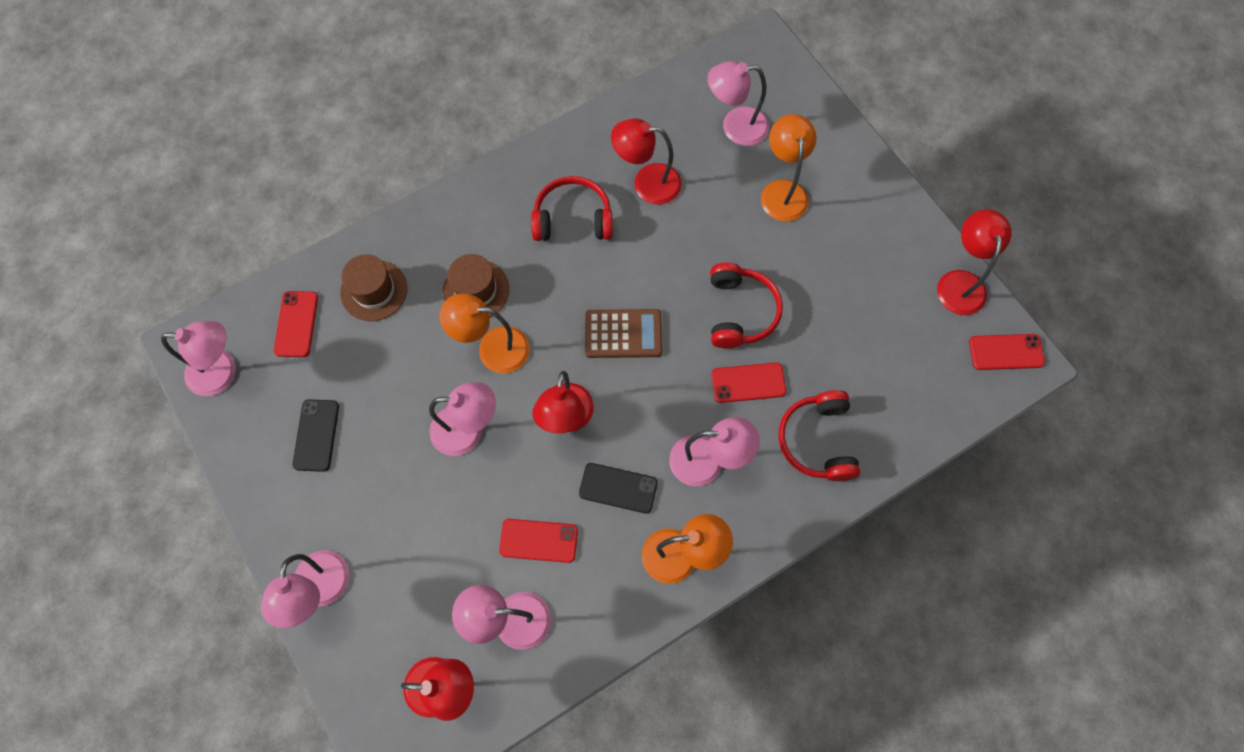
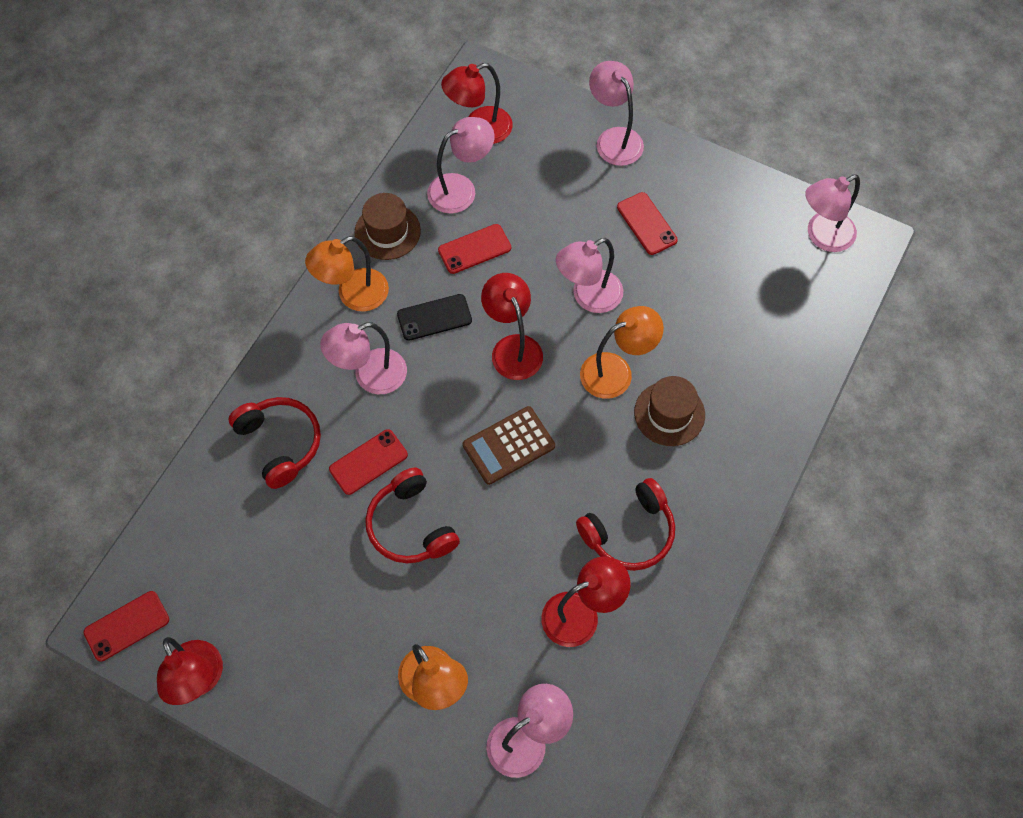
camera: 150 degrees right, 5 degrees down
red phone [274,291,318,357] -> red phone moved to [617,192,678,255]
black phone [292,399,339,472] -> none
brown hat [340,254,407,321] -> brown hat moved to [354,193,421,260]

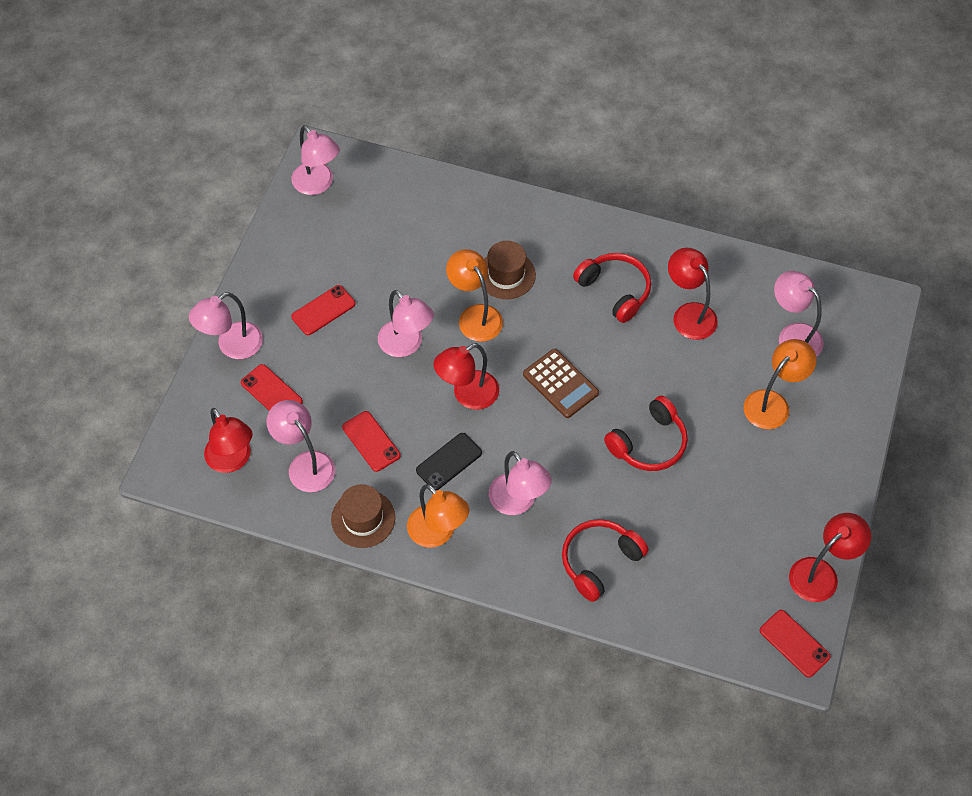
camera: 100 degrees left, 5 degrees down
red phone [329,429,408,495] -> red phone moved to [241,364,303,411]
black phone [397,294,472,341] -> black phone turned 75 degrees clockwise [416,433,482,490]

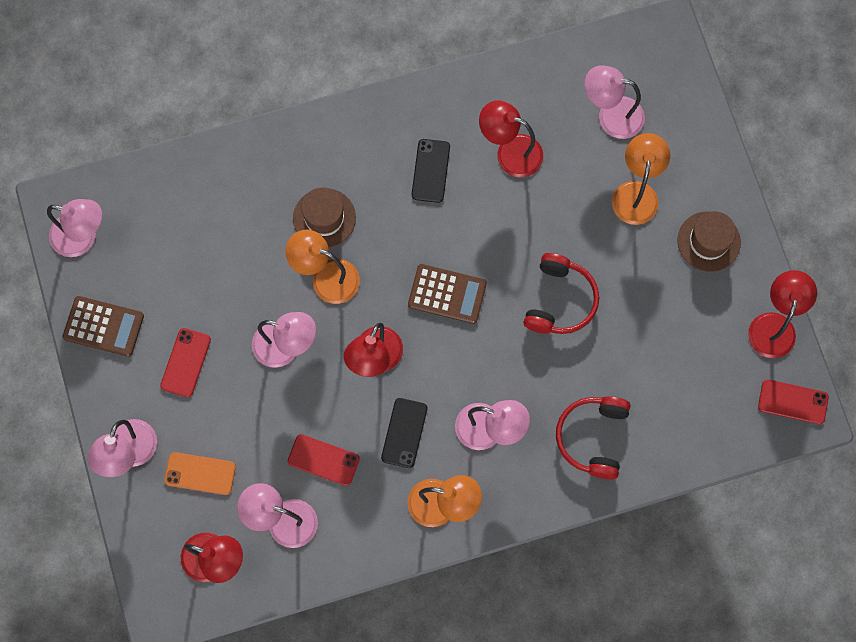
camera: 35 degrees left, 15 degrees up
red phone [241,364,303,411] -> orange phone [164,452,236,495]
brown hat [331,484,395,548] -> brown hat moved to [678,211,741,272]
red headphones [573,253,651,323] -> black phone [412,139,450,203]
none -> brown calculator [63,296,144,357]

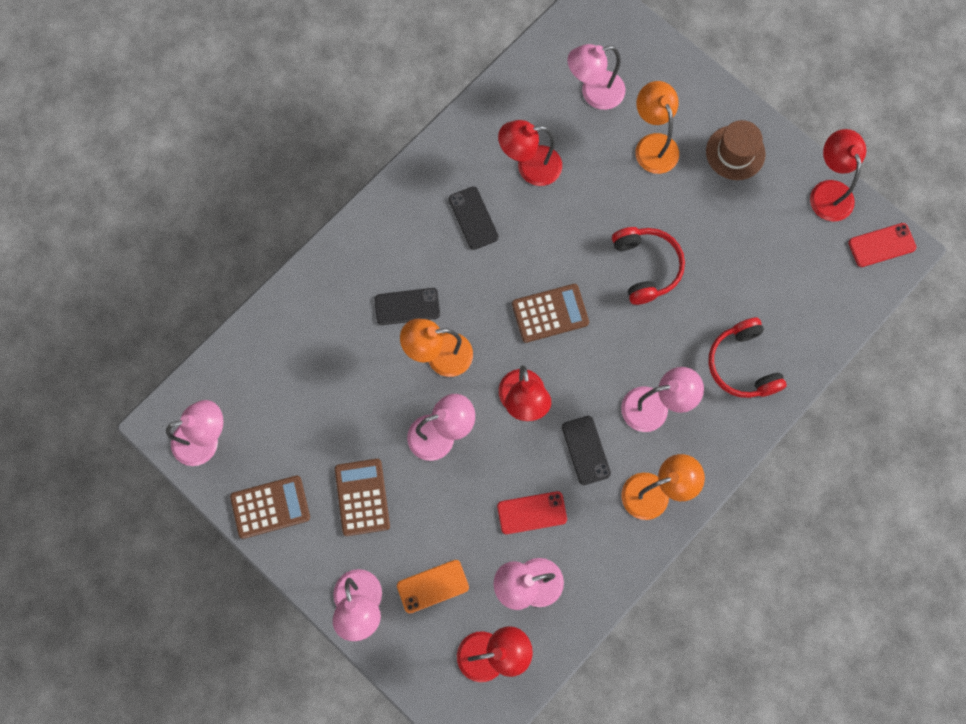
camera: 30 degrees left, 0 degrees up
red phone [160,328,211,397] -> brown calculator [335,459,390,536]
brown hat [293,187,356,248] -> black phone [374,288,440,325]

